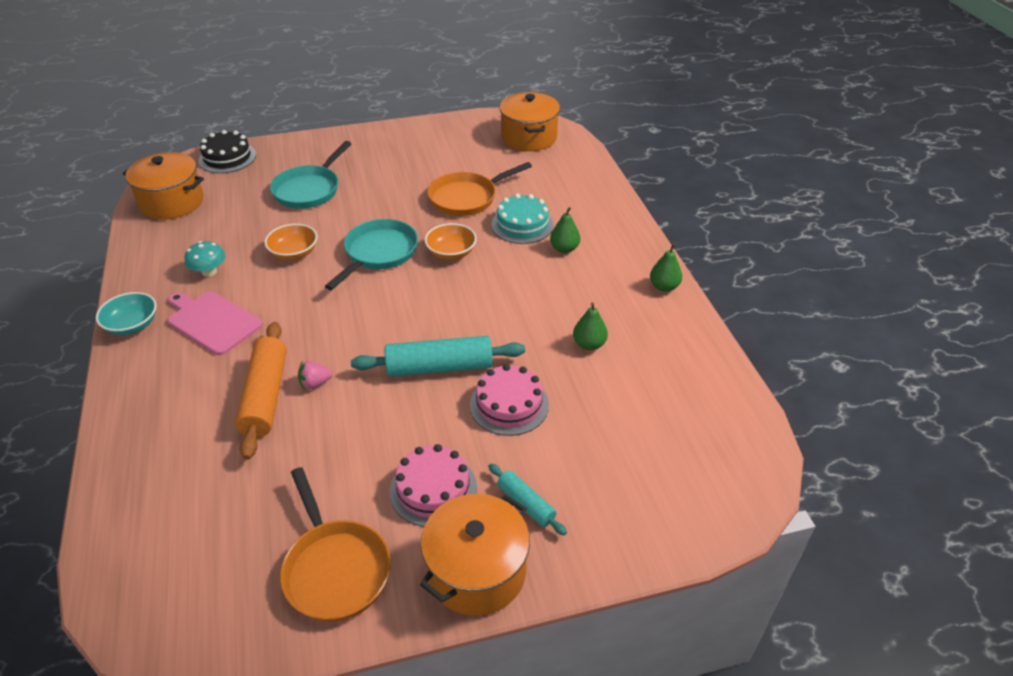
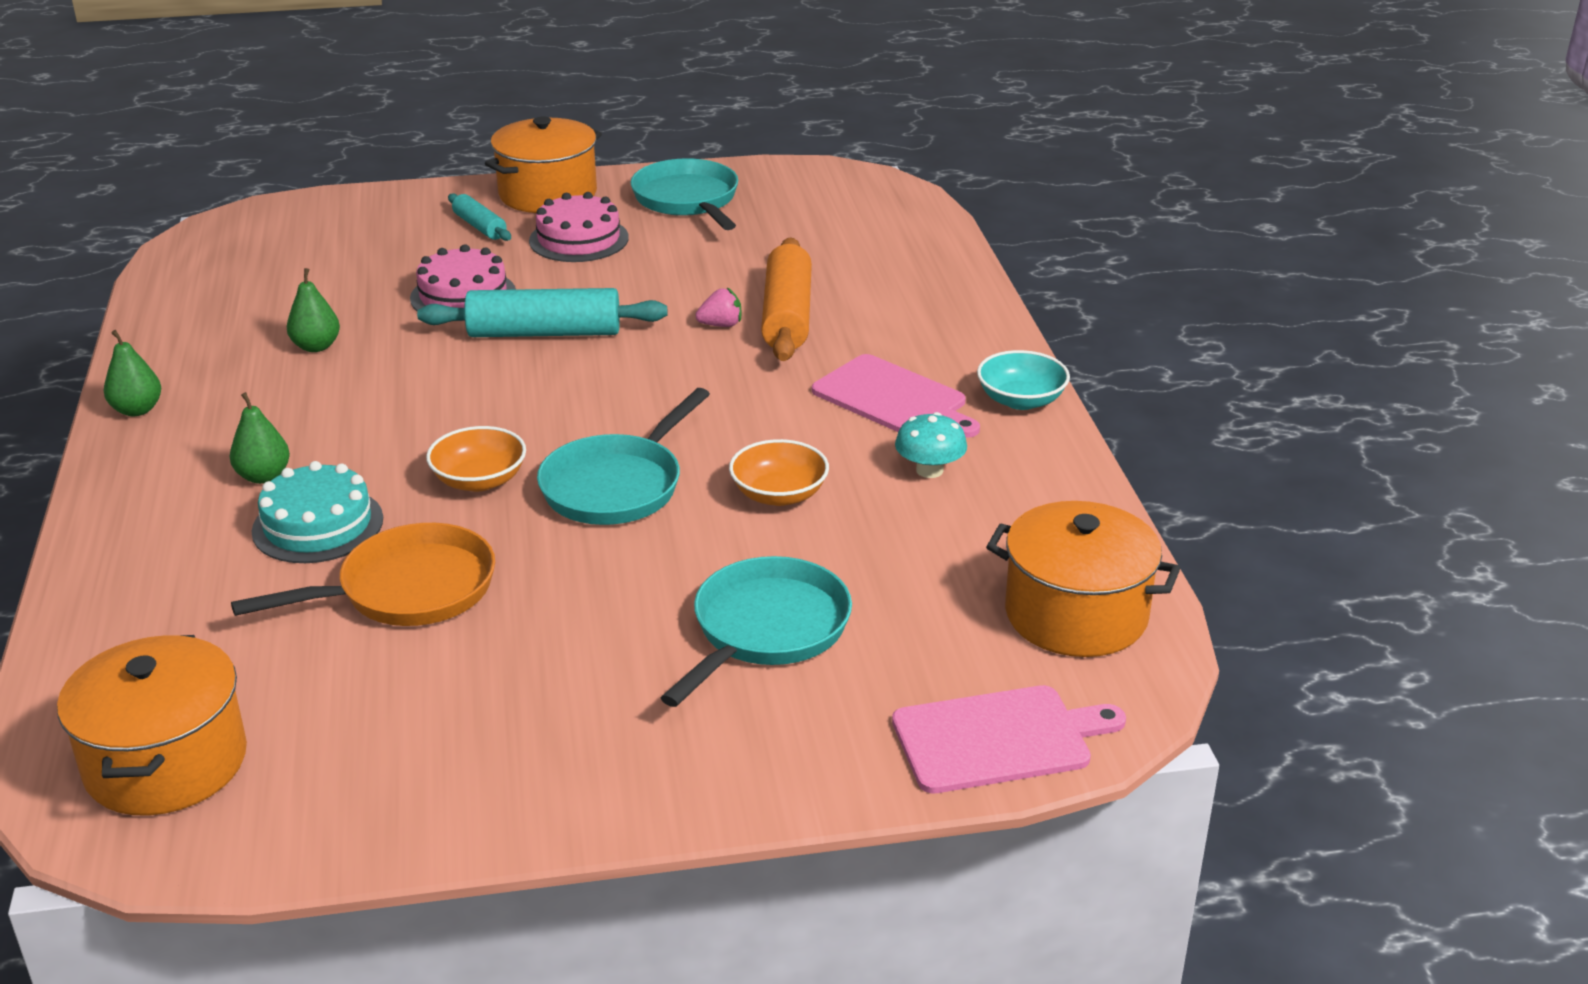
camera: 175 degrees left, 10 degrees down
black cake [199,130,256,173] -> pink cutting board [892,685,1126,793]
orange pan [280,467,391,622] -> turquoise pan [631,158,738,230]

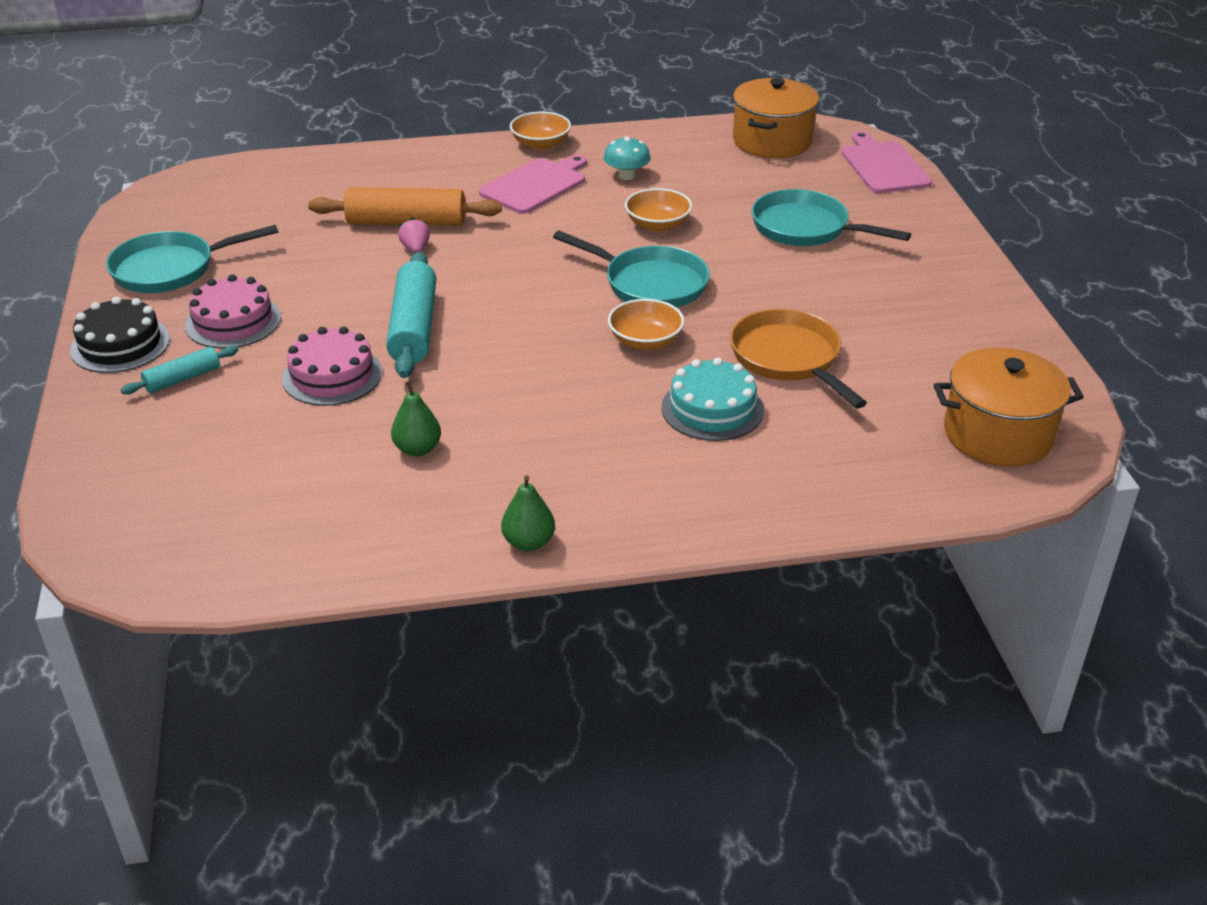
camera: 90 degrees left, 5 degrees up
green pear [230,392,290,484] -> none
orange pot [485,116,602,213] -> black cake [70,297,170,373]
turquoise bowl [977,350,1070,410] -> orange bowl [510,112,571,150]

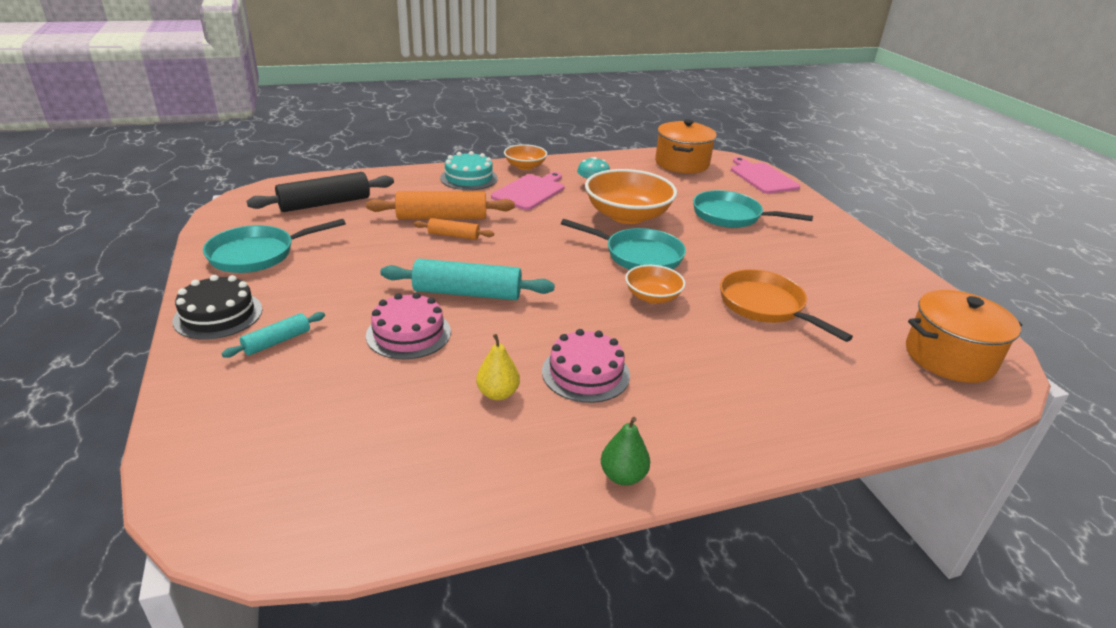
camera: 10 degrees left, 5 degrees down
pink cake [185,274,281,349] -> pink cake moved to [542,329,630,403]
turquoise rolling pin [386,252,436,378] -> turquoise rolling pin turned 75 degrees counterclockwise [380,259,555,300]
green pear [391,381,441,456] -> yellow pear [476,334,520,400]
pink strawberry [398,217,430,253] -> orange rolling pin [414,218,494,240]
orange bowl [625,188,692,232] -> orange bowl [585,169,677,224], size x1.85
turquoise cake [662,357,764,441] -> turquoise cake moved to [440,151,498,190]
none -> black rolling pin [247,172,394,212]

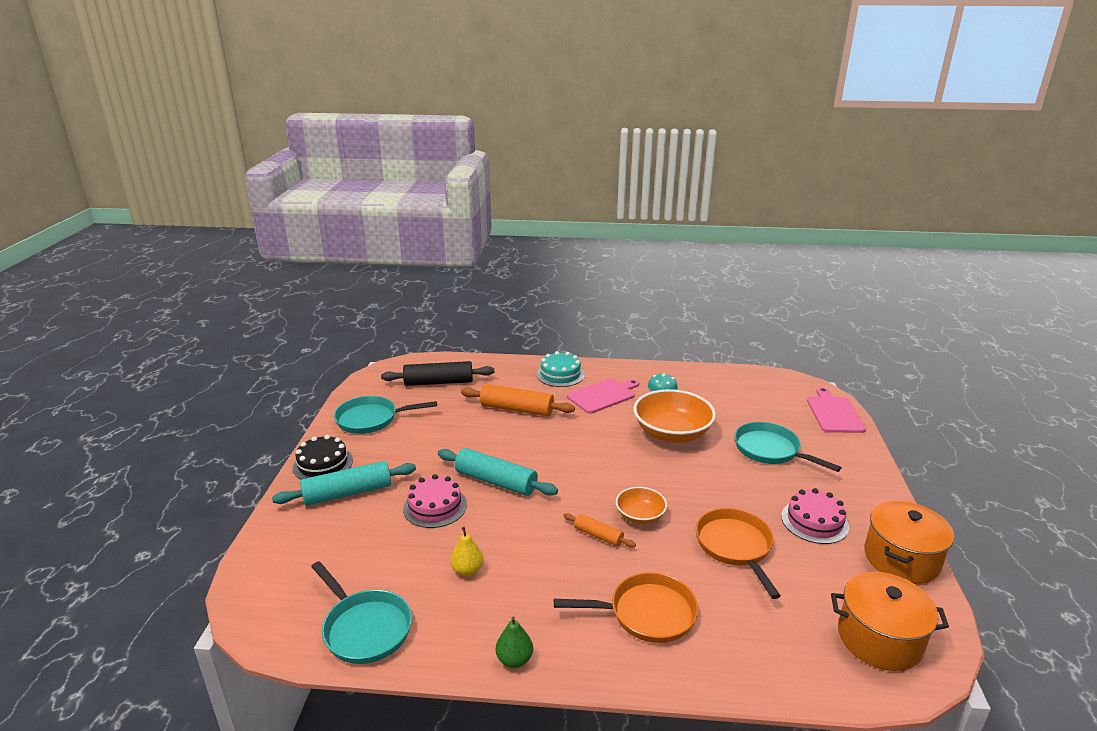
camera: 25 degrees right, 5 degrees down
turquoise rolling pin [222,312,325,358] -> turquoise rolling pin [272,461,416,506], size x1.84
orange rolling pin [414,218,494,240] -> orange rolling pin moved to [563,513,636,547]
orange bowl [504,144,547,170] -> none
pink cake [542,329,630,403] -> pink cake moved to [781,488,849,544]
turquoise pan [561,219,686,270] -> turquoise pan moved to [311,561,412,664]
orange pot [655,119,717,173] -> orange pot moved to [864,501,954,584]
none -> orange pan [554,572,699,643]

